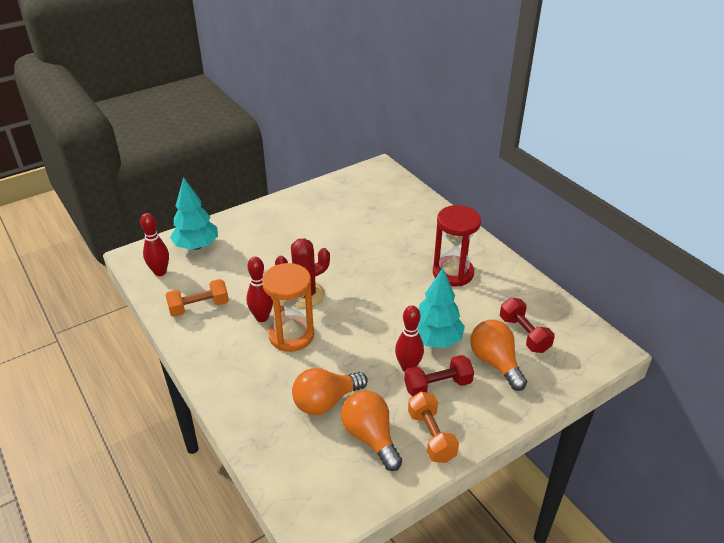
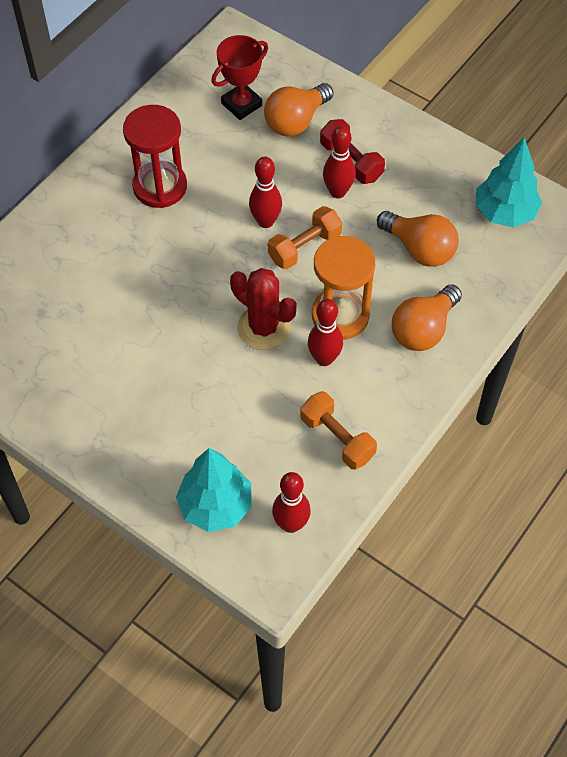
camera: 110 degrees left, 20 degrees up
orange light bulb [341,390,402,471] -> orange light bulb moved to [392,284,462,351]
orange dumbbell [408,392,459,463] -> orange dumbbell moved to [268,206,342,269]
turquoise tree [418,268,465,348] -> turquoise tree moved to [476,137,542,227]
red dumbbell [500,297,555,353] -> red trophy [211,35,268,120]
none -> red bowling pin [249,156,282,228]

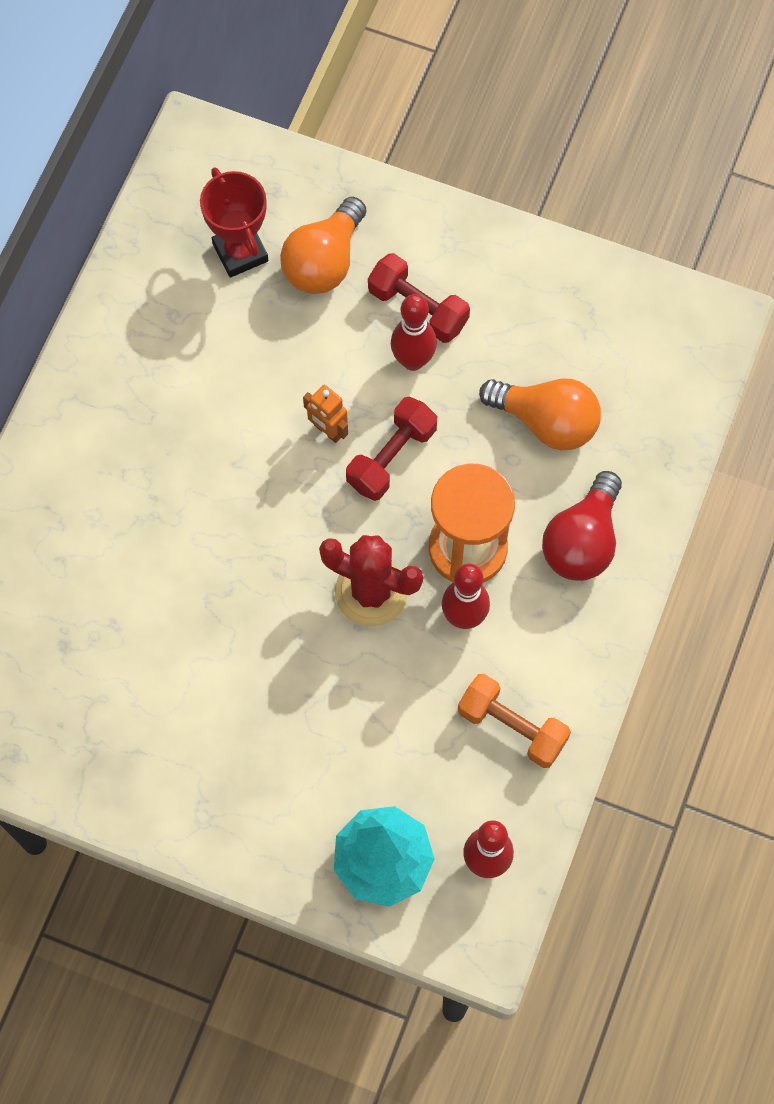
camera: 15 degrees left, 10 degrees up
red hourglass [123,105,187,208] -> none
red trophy [211,35,268,120] -> red trophy turned 60 degrees counterclockwise [200,167,269,278]
red bowling pin [249,156,282,228] -> orange robot [303,385,348,443]
orange dumbbell [268,206,342,269] -> red dumbbell [346,397,437,501]
orange light bulb [392,284,462,351] -> red light bulb [542,471,622,581]
turquoise tree [476,137,542,227] -> none

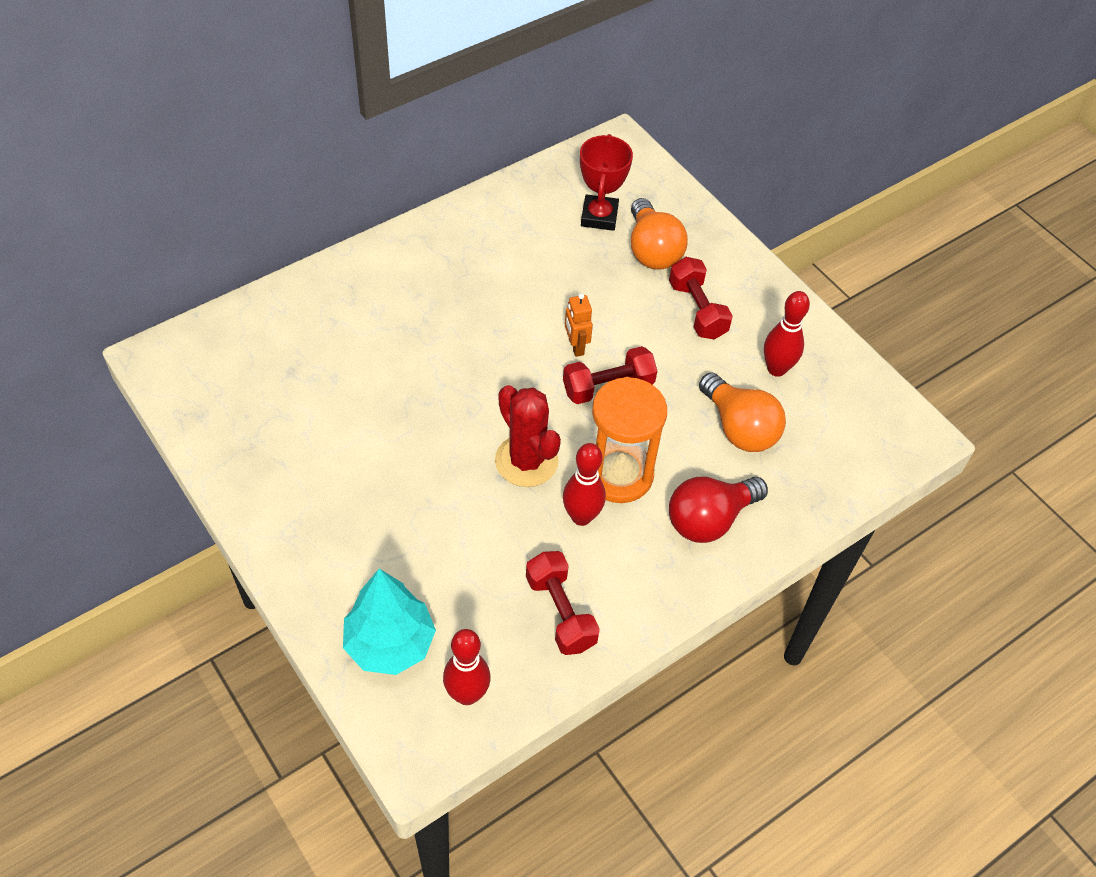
camera: 30 degrees right, 15 degrees down
orange light bulb [280,197,366,294] -> orange light bulb turned 75 degrees counterclockwise [631,198,688,270]
red bowling pin [391,294,437,371] -> red bowling pin moved to [764,291,810,377]
orange dumbbell [458,674,571,768] -> red dumbbell [526,551,600,655]

